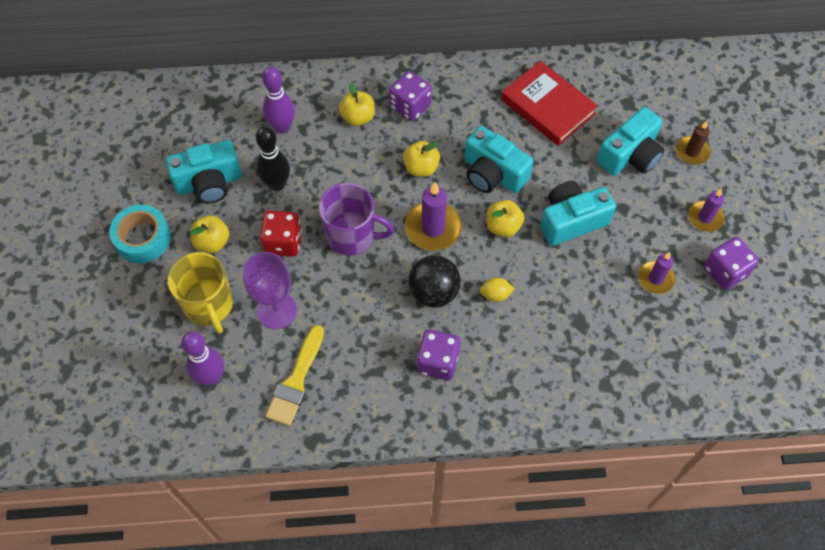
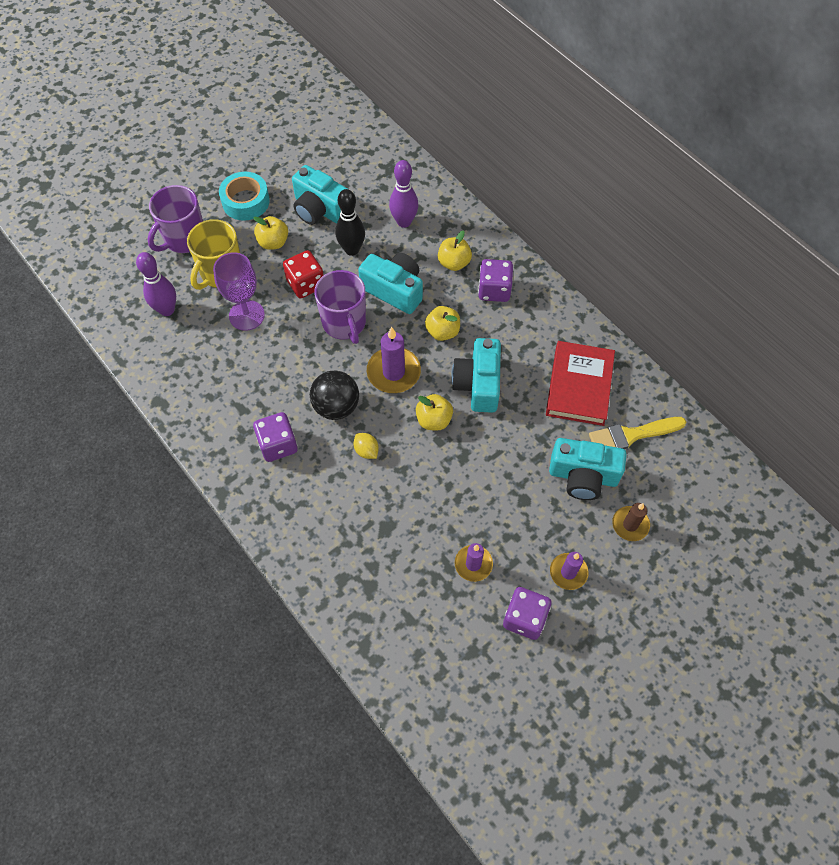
camera: 55 degrees right, 0 degrees up
yellow brush [265,325,324,426] -> yellow brush moved to [589,417,686,449]
turquoise camera [540,181,616,246] -> turquoise camera moved to [358,253,423,314]
none -> purple mug [148,185,203,253]

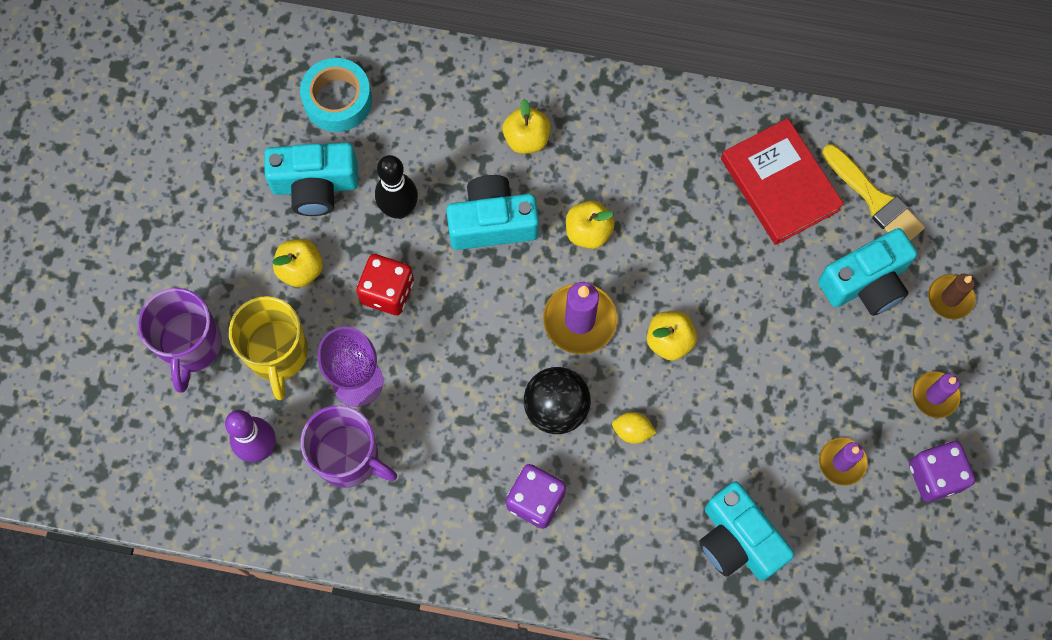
camera: 40 degrees left, 10 degrees up
turquoise tape [219,172,270,221] -> turquoise tape moved to [300,58,372,132]
purple mug [314,270,366,344] -> purple mug moved to [301,405,397,488]
purple bowling pin [389,160,419,228] -> none
turquoise camera [451,338,501,413] -> turquoise camera moved to [699,482,794,581]
purple dice [478,259,513,302] -> none
yellow brush [589,417,686,449] -> yellow brush turned 75 degrees counterclockwise [822,145,925,241]

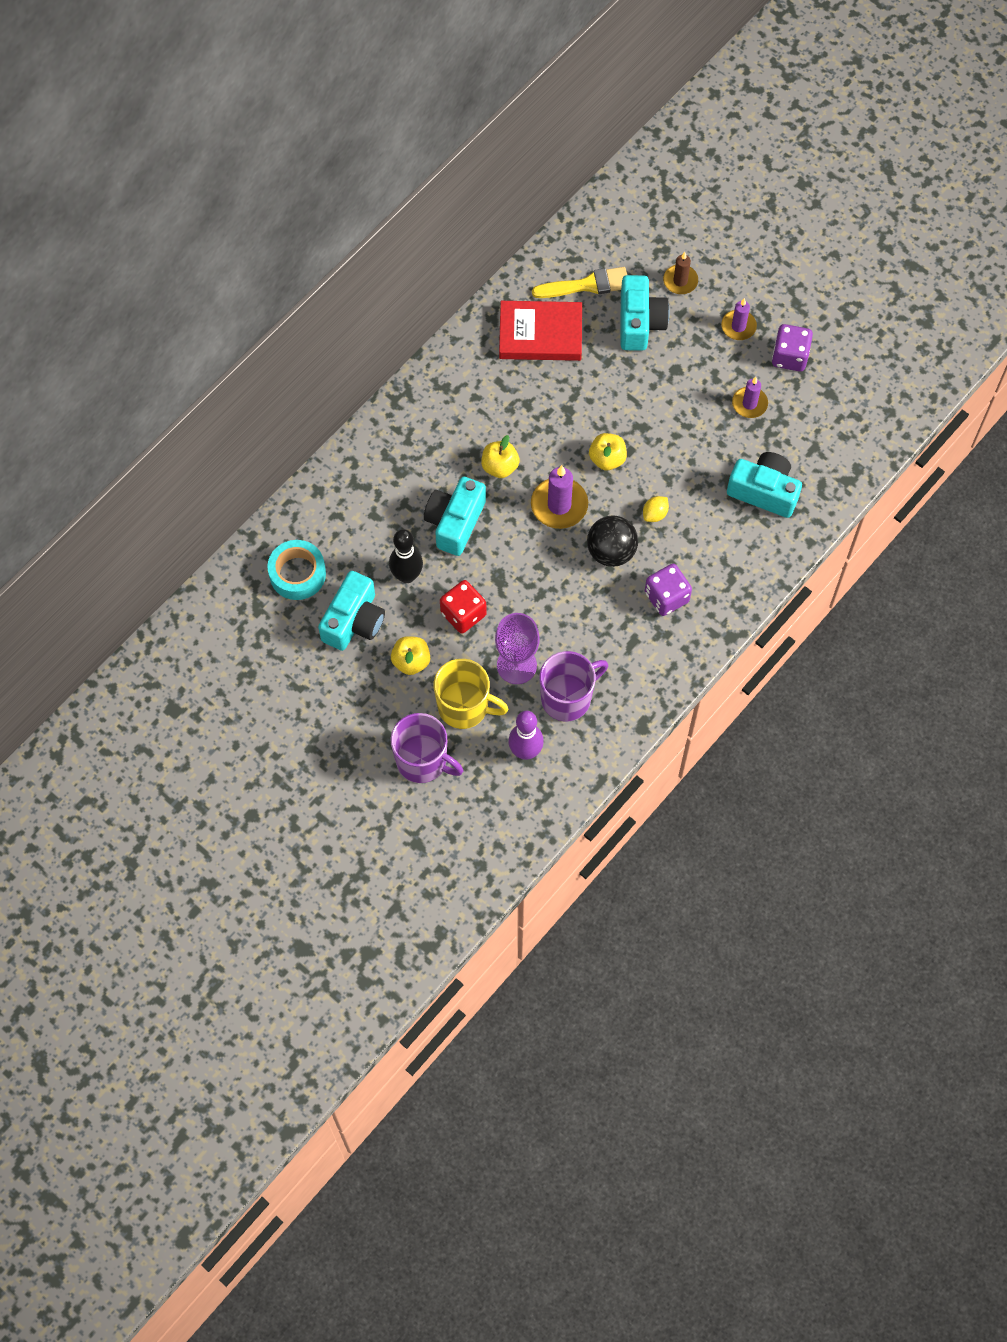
camera: 60 degrees left, 5 degrees down
yellow apple [502,99,550,154] -> none
turquoise camera [699,482,794,581] -> turquoise camera turned 150 degrees counterclockwise [727,452,802,518]

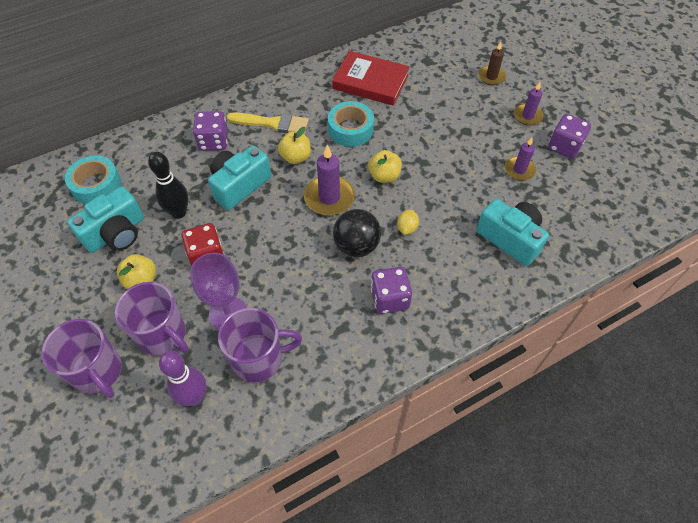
camera: 20 degrees right, 10 degrees down
yellow mug [434,659,508,729] -> purple mug [115,282,189,356]
yellow brush [532,267,627,298] -> yellow brush moved to [227,113,309,134]
turquoise camera [621,275,670,351] -> none
yellow lemon [643,496,669,522] -> yellow lemon turned 45 degrees counterclockwise [397,210,419,235]
none -> purple dice [193,111,228,151]
none -> turquoise tape [328,101,374,147]

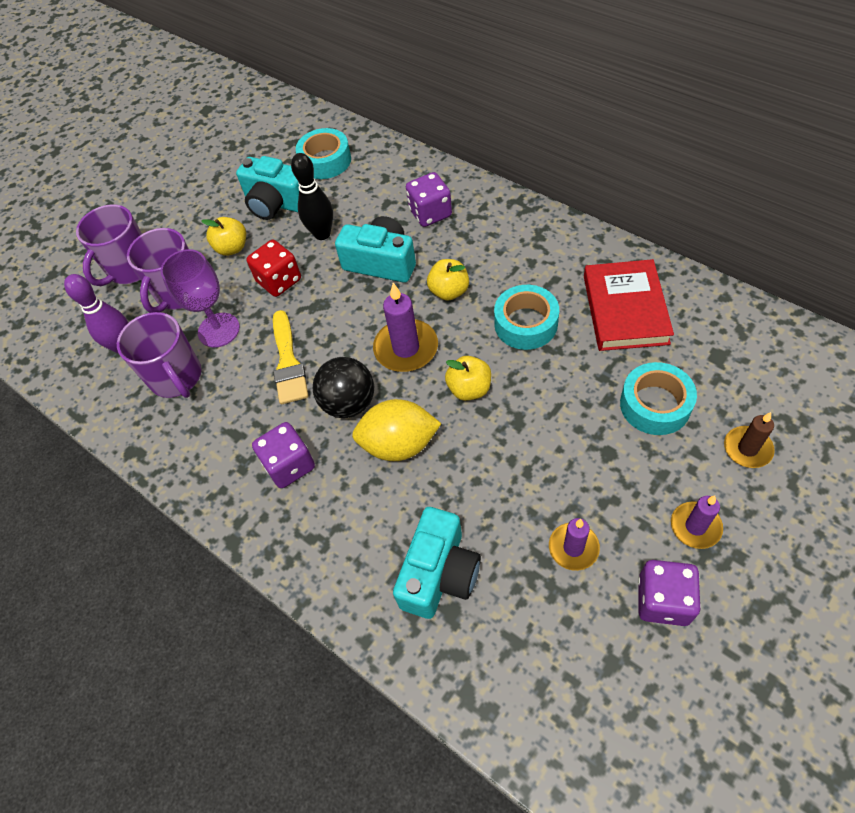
camera: 75 degrees right, 0 degrees up
yellow brush [227,113,309,134] -> yellow brush moved to [273,310,308,404]
yellow lemon [397,210,419,235] -> yellow lemon [352,399,441,461], size x2.06
none -> turquoise tape [620,362,697,435]

